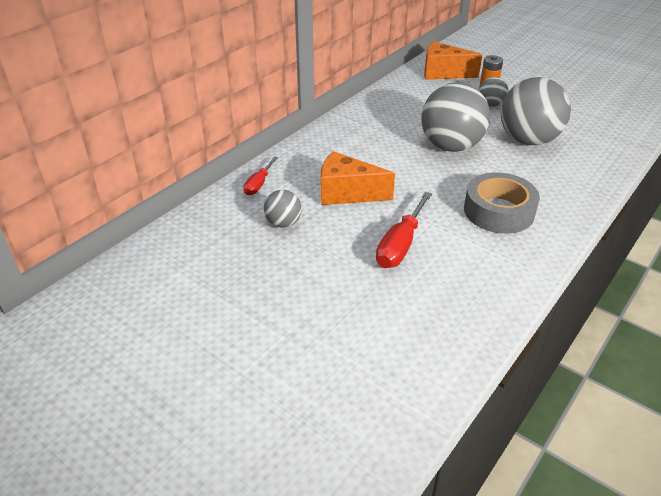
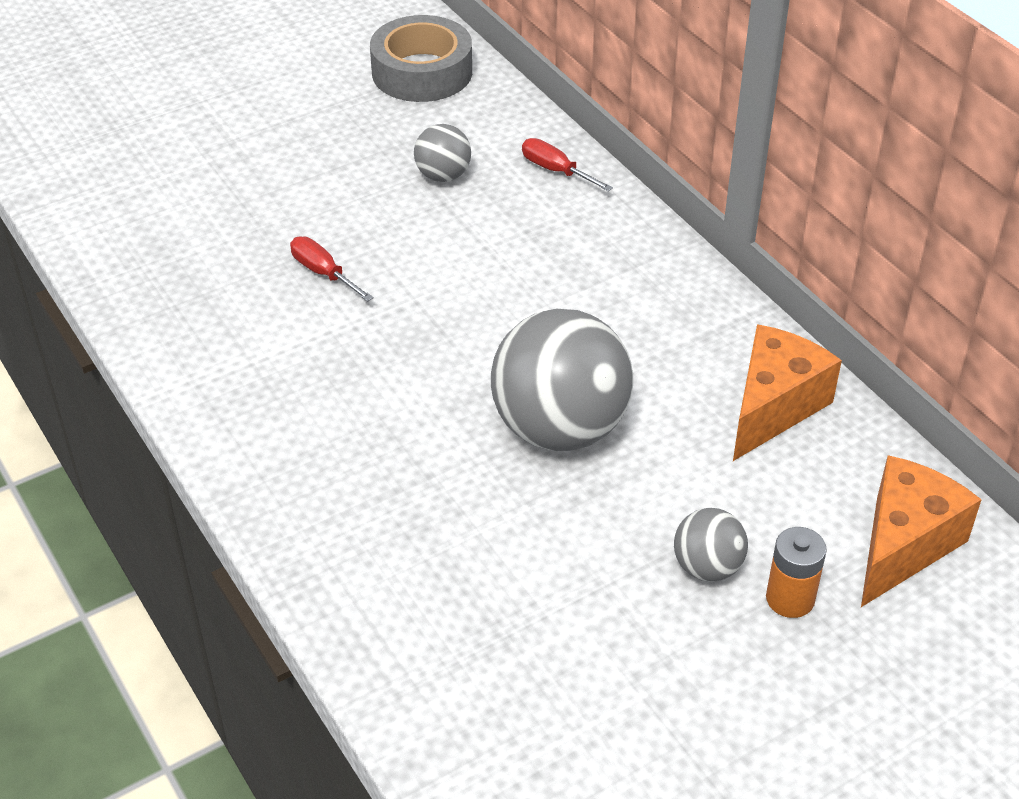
camera: 110 degrees right, 5 degrees up
orange cheese [321,151,395,205] -> orange cheese moved to [733,324,842,461]
red screwdriver [376,192,432,268] -> red screwdriver [290,237,374,302], size x0.61
grey tape [464,172,540,234] -> grey tape moved to [370,15,472,102]
grey ball [501,77,571,145] -> none

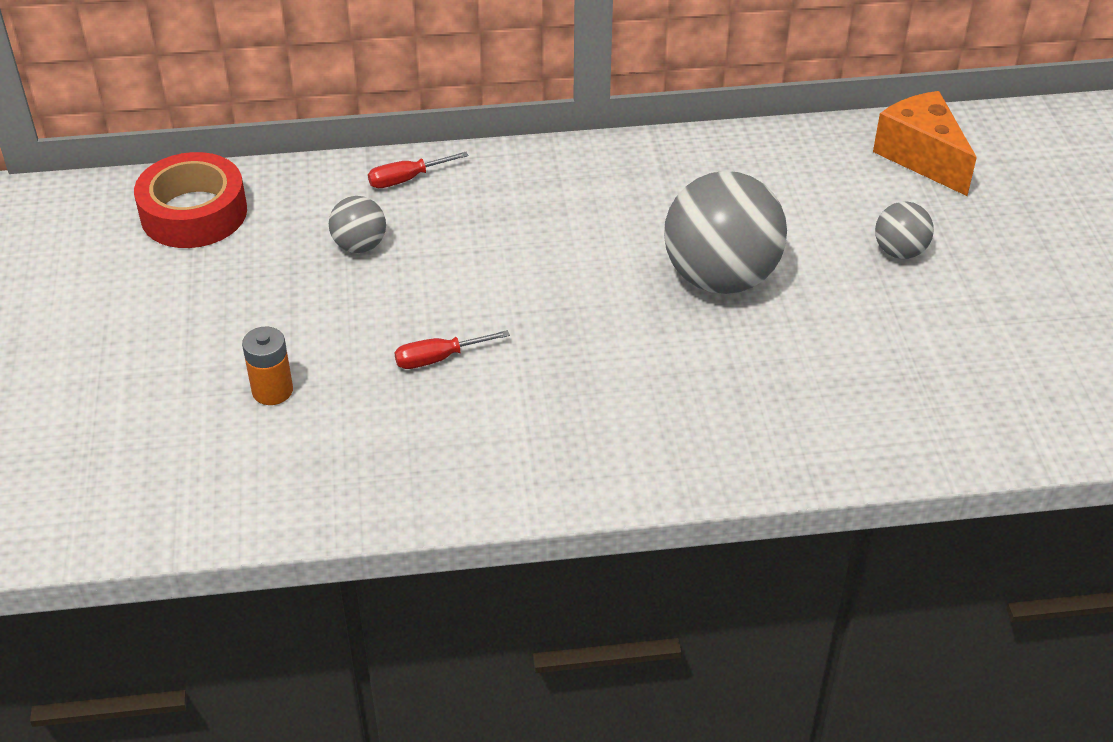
camera: 65 degrees left, 0 degrees up
grey tape [370,15,472,102] -> red tape [134,152,247,248]
orange cheese [733,324,842,461] -> none
orange battery [766,527,827,618] -> orange battery moved to [242,326,293,405]

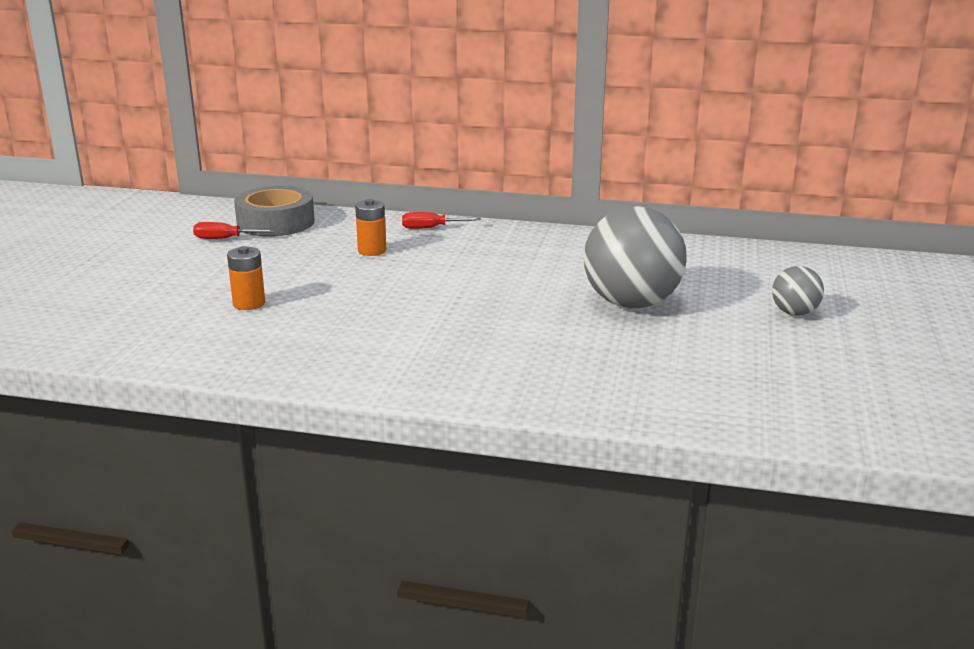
camera: 20 degrees right, 20 degrees down
red tape [134,152,247,248] -> grey tape [234,186,315,237]
grey ball [329,196,386,253] -> orange battery [355,199,386,256]
red screwdriver [394,330,510,369] -> red screwdriver moved to [193,222,275,239]
orange cheese [873,91,977,196] -> none

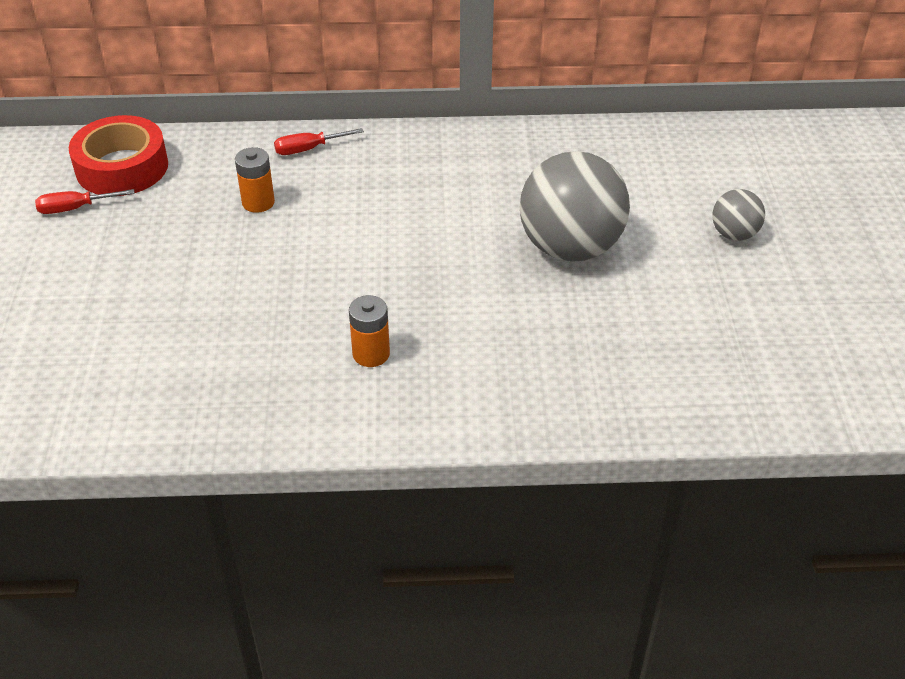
camera: 15 degrees left, 20 degrees up
orange battery [227,246,265,310] -> orange battery moved to [349,295,390,367]
grey tape [234,186,315,237] -> red tape [69,115,168,196]

